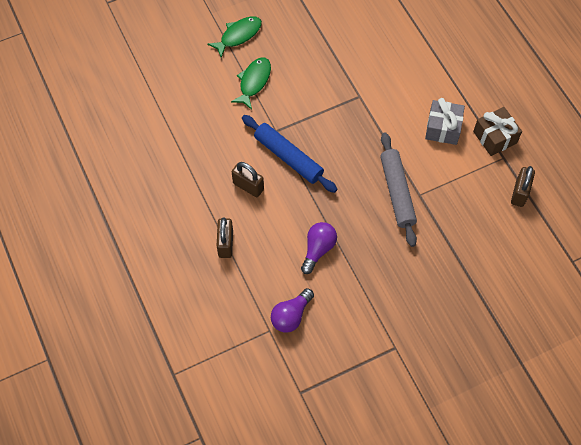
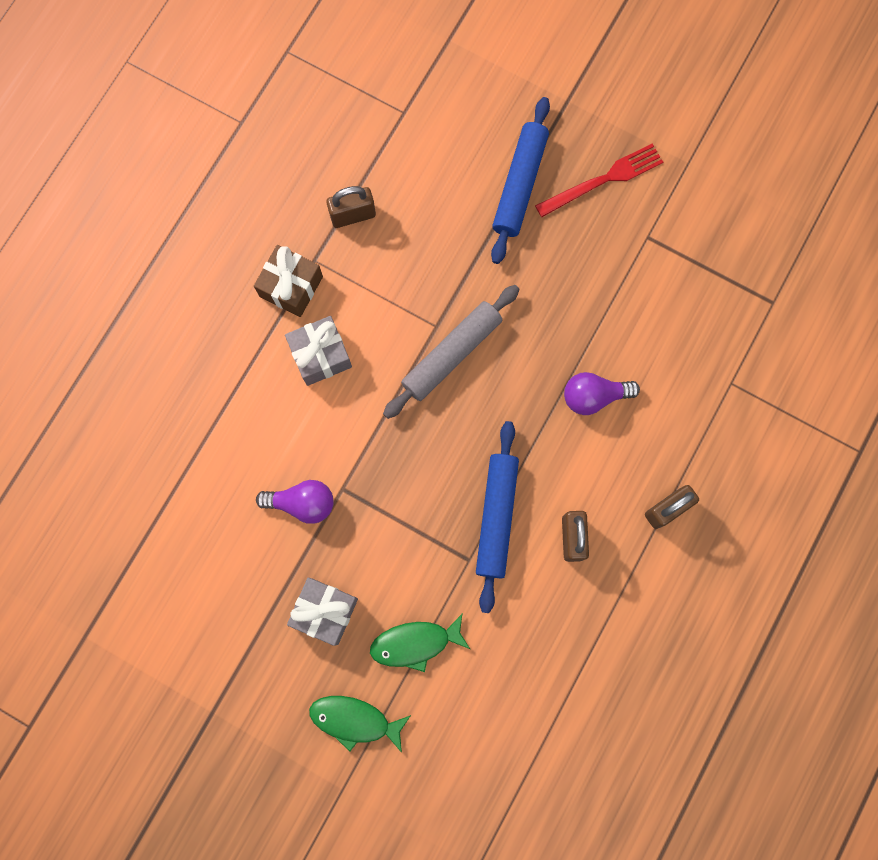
camera: 125 degrees left, 15 degrees up
purple light bulb [271,288,314,333] -> purple light bulb moved to [256,480,334,524]
none -> grey gift [287,578,358,646]
none -> blue rolling pin [491,97,550,264]
none -> red fork [535,144,663,217]

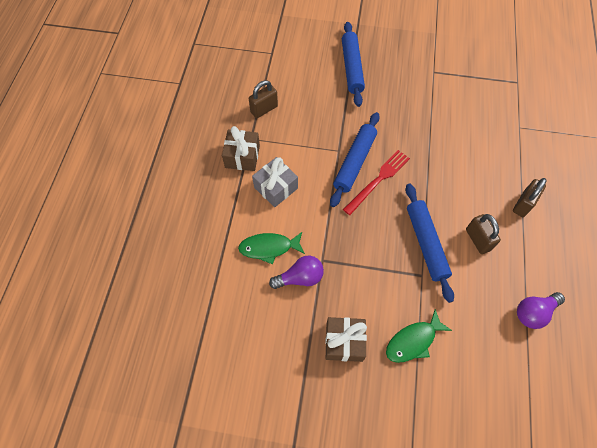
camera: 20 degrees left, 15 degrees down
grey gift [287,578,358,646] -> brown gift [325,317,367,362]
green fish [309,696,411,753] -> green fish moved to [238,232,305,264]
grey rolling pin [383,285,520,419] -> blue rolling pin [330,112,380,207]
red fork [535,144,663,217] -> red fork moved to [343,150,410,215]
purple light bulb [564,372,640,415] -> purple light bulb moved to [517,292,565,329]

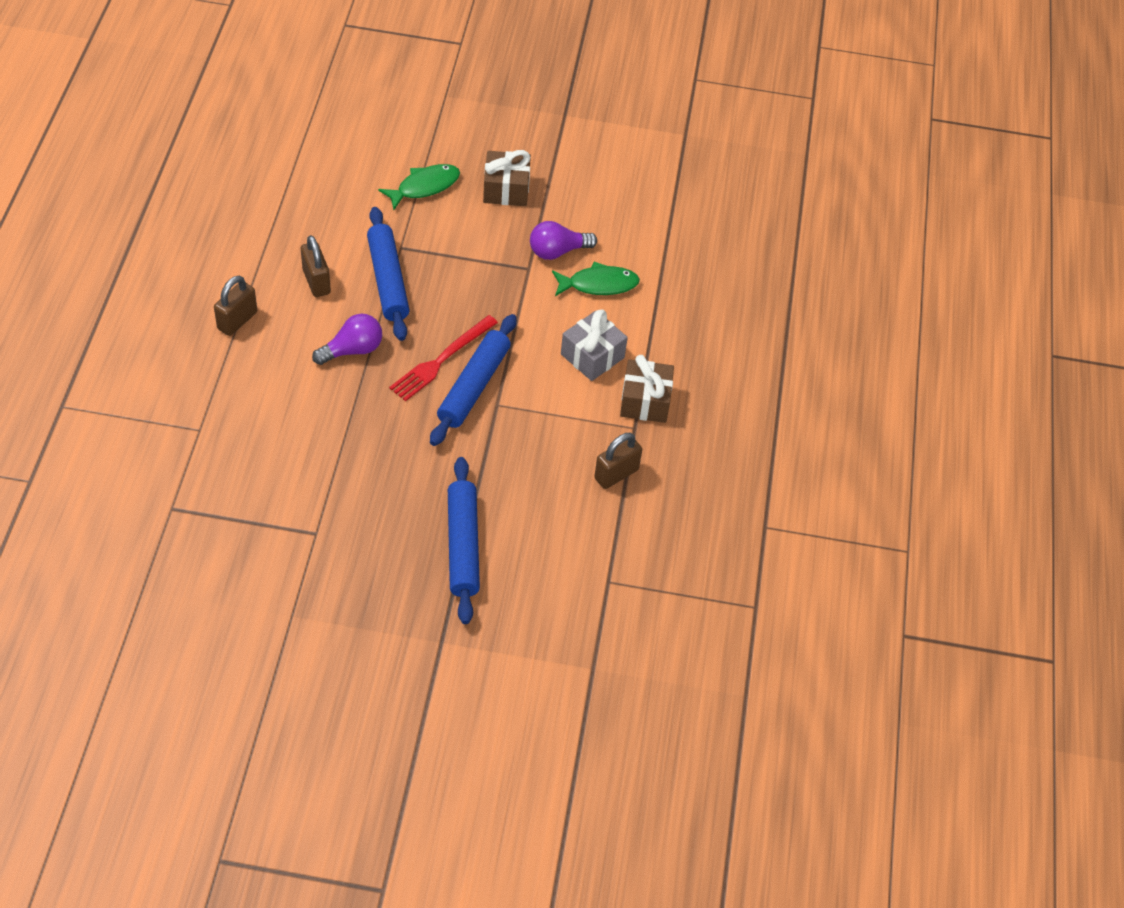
camera: 175 degrees right, 10 degrees down
purple light bulb [517,292,565,329] -> purple light bulb moved to [312,314,382,365]

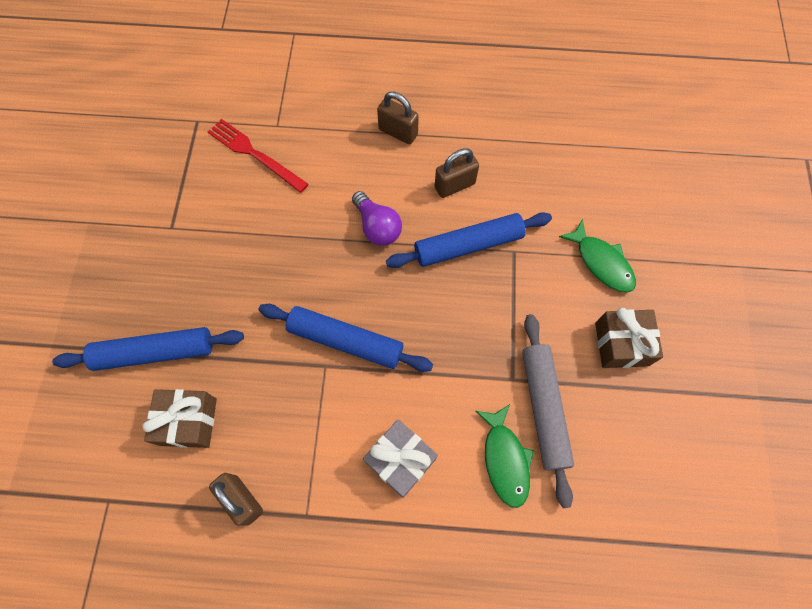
camera: 90 degrees right, 15 degrees up
red fork [389,315,498,401] -> red fork moved to [208,119,308,193]
purple light bulb [530,221,597,260] -> grey rolling pin [522,314,574,508]
brown gift [620,355,674,423] -> brown gift moved to [142,389,217,448]

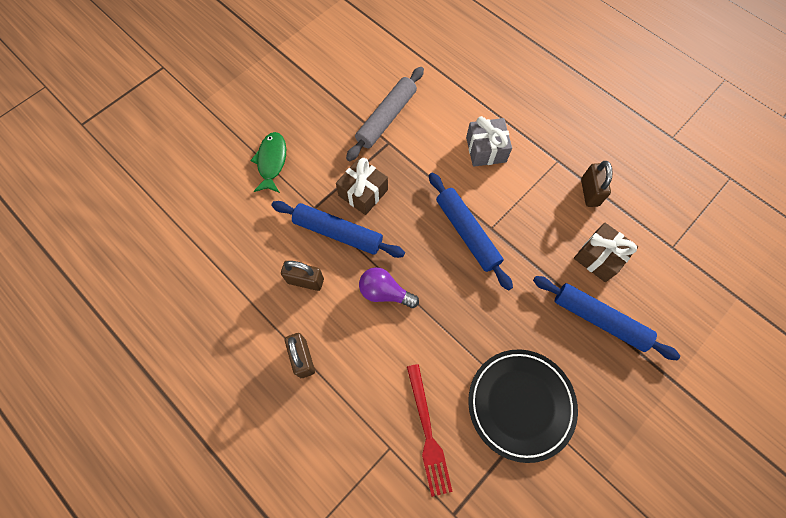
camera: 140 degrees left, 0 degrees up
purple light bulb [352,191,402,246] -> purple light bulb turned 75 degrees counterclockwise [359,267,419,308]
green fish [476,404,534,508] -> none
brown gift [595,308,663,368] -> brown gift moved to [336,158,388,215]
none -> black plate [468,349,578,463]

